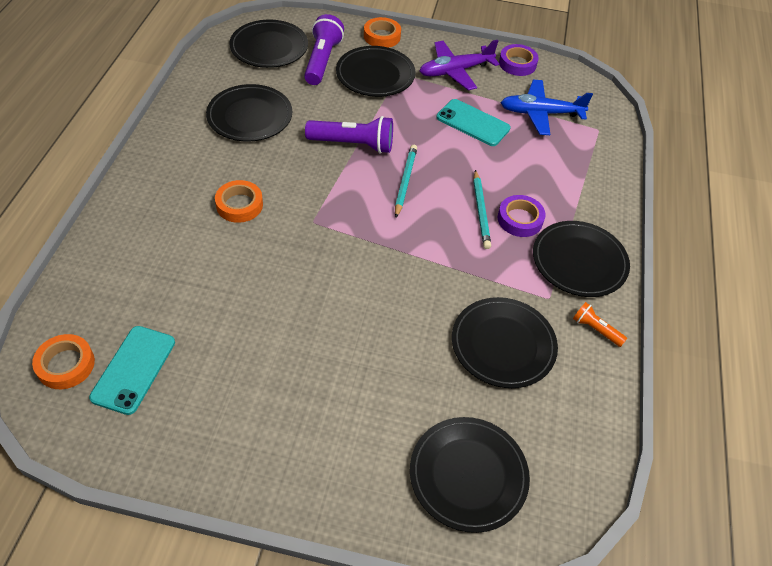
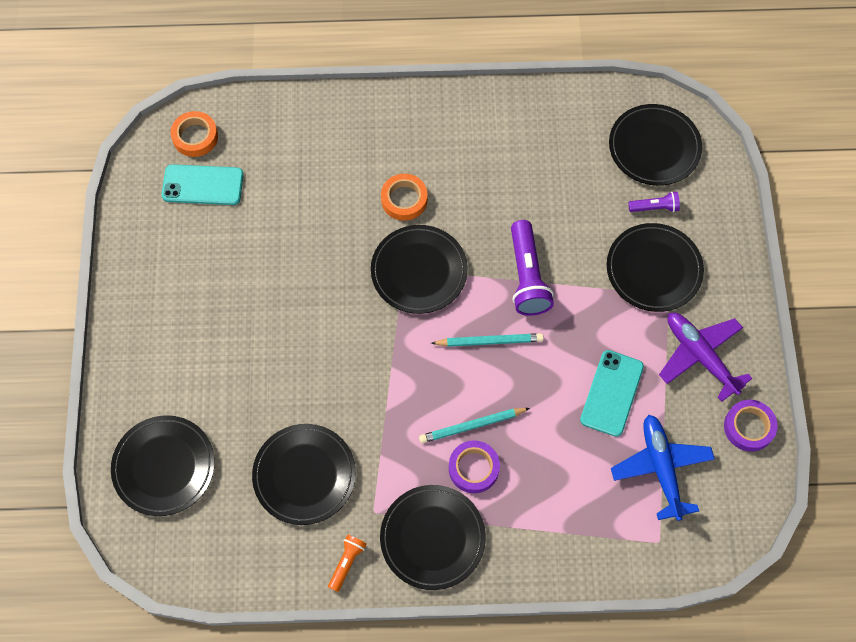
camera: 80 degrees right, 15 degrees up
black plate [206,84,292,142] -> black plate moved to [371,225,468,314]
purple flashlight [304,14,344,85] -> purple flashlight [628,191,680,212], size x0.53
orange tape [364,17,401,48] -> none

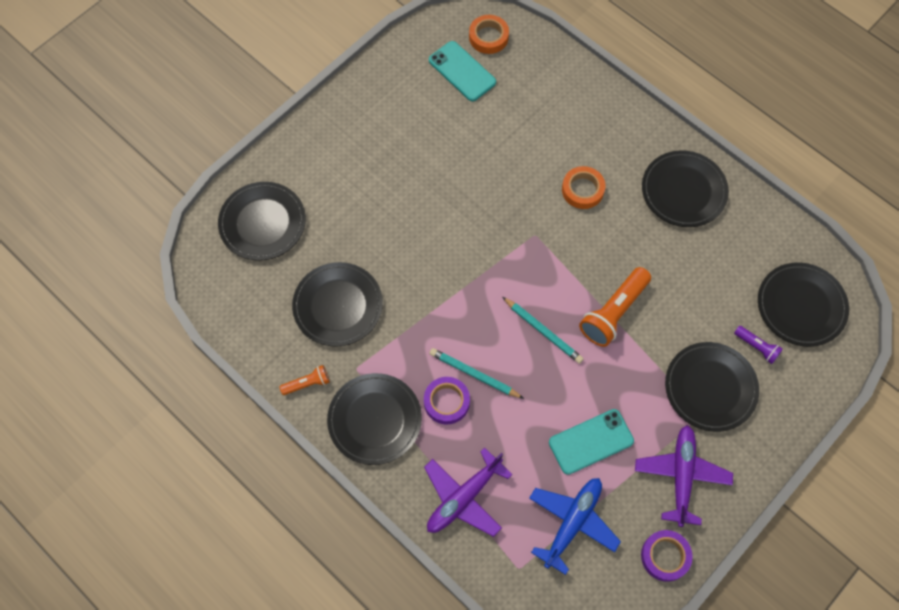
camera: 45 degrees right, 0 degrees up
black plate [371,225,468,314] -> black plate moved to [642,150,729,227]
purple flashlight [511,220,554,316] -> orange flashlight [579,267,651,347]
none -> purple plane [424,448,513,537]

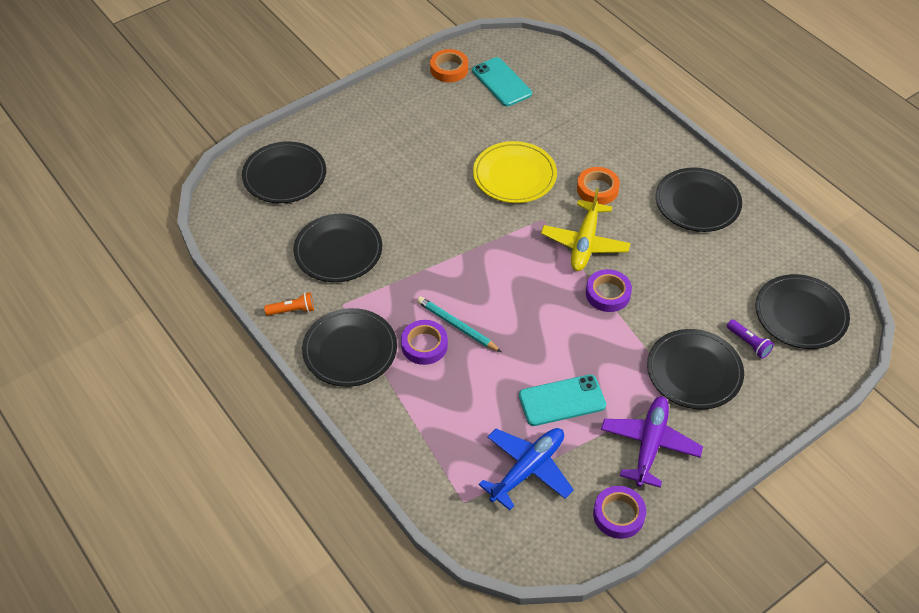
camera: 10 degrees right, 15 degrees down
purple plane [424,448,513,537] -> none
orange tape [469,15,509,54] -> orange tape moved to [430,49,468,82]
turquoise pencil [503,297,584,364] -> none
orange flashlight [579,267,651,347] -> purple tape [586,269,632,312]
none -> yellow plate [473,141,557,203]
none -> yellow plane [541,188,631,271]

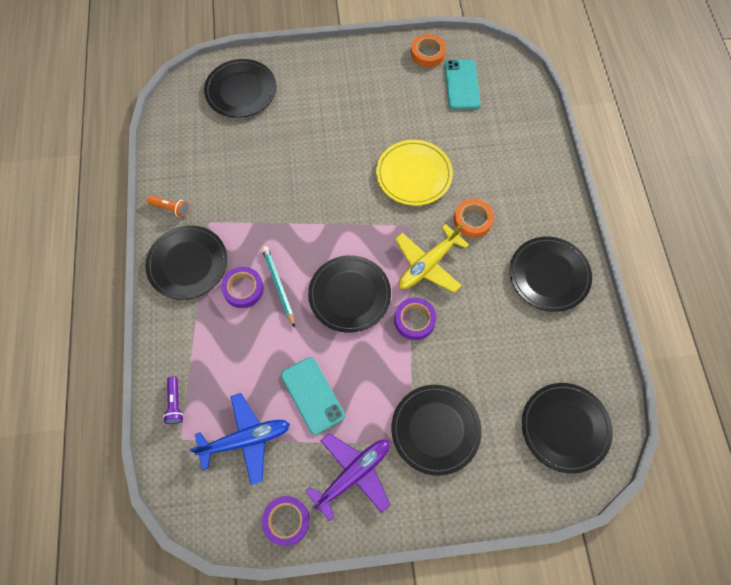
camera: 30 degrees right, 15 degrees up
black plate [293,214,382,282] -> black plate moved to [308,255,391,333]
turquoise phone [519,375,606,426] -> turquoise phone turned 45 degrees clockwise [281,357,345,435]
purple flashlight [727,319,774,359] -> purple flashlight moved to [163,376,184,424]

